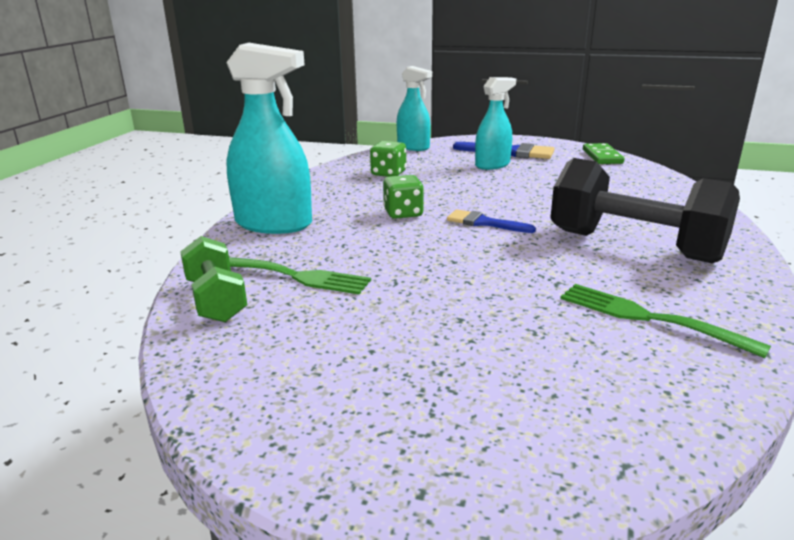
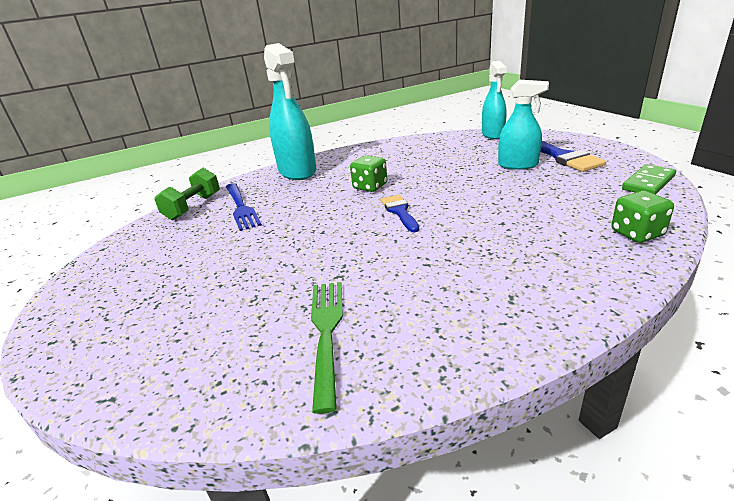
camera: 50 degrees right, 5 degrees up
green fork [229,257,371,295] -> blue fork [226,183,262,231]
green dice [370,141,406,177] -> green dice moved to [611,191,674,243]
black dumbbell [550,158,740,264] -> none

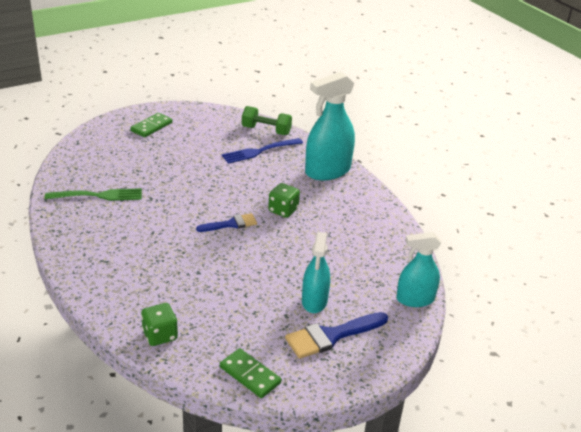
camera: 80 degrees right, 5 degrees up
none -> green domino [130,113,172,137]

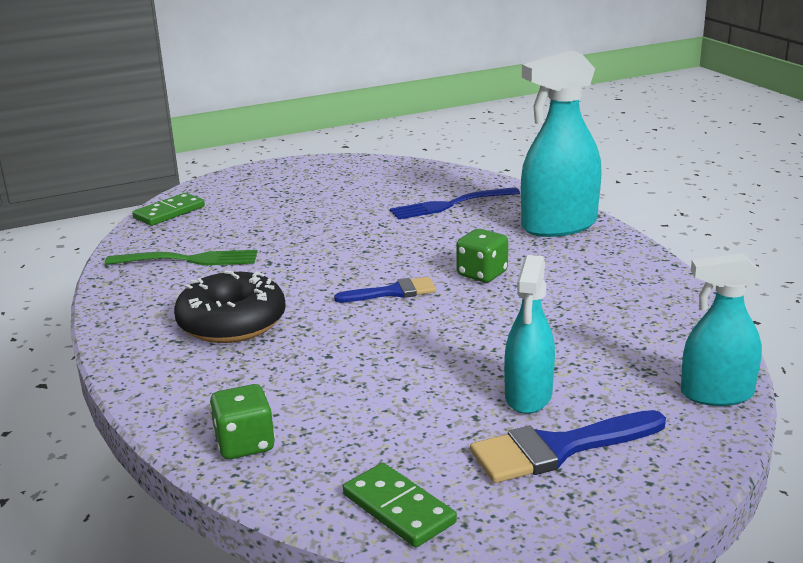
camera: 10 degrees right, 10 degrees down
green domino [130,113,172,137] -> green domino moved to [132,193,205,226]
green dumbbell [242,106,292,135] -> none
none -> black donut [174,270,286,343]

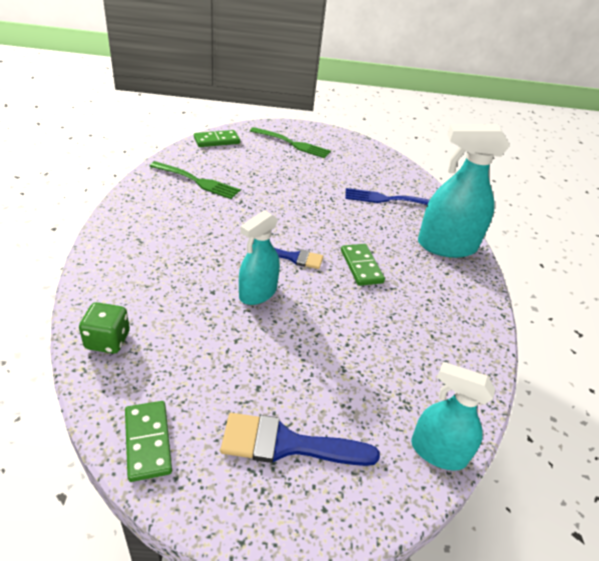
camera: 20 degrees right, 15 degrees up
black donut [174,270,286,343] -> none
green dice [456,229,508,282] -> green domino [341,244,385,286]
turquoise spray bottle [504,255,555,414] -> turquoise spray bottle moved to [239,210,280,305]
none -> green fork [250,127,331,158]

